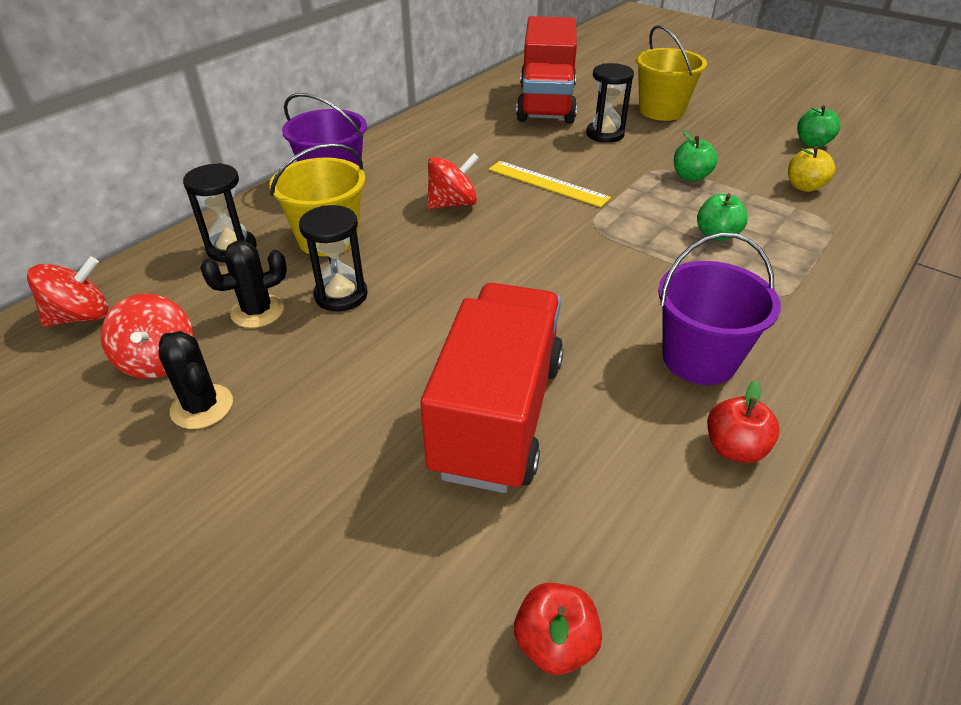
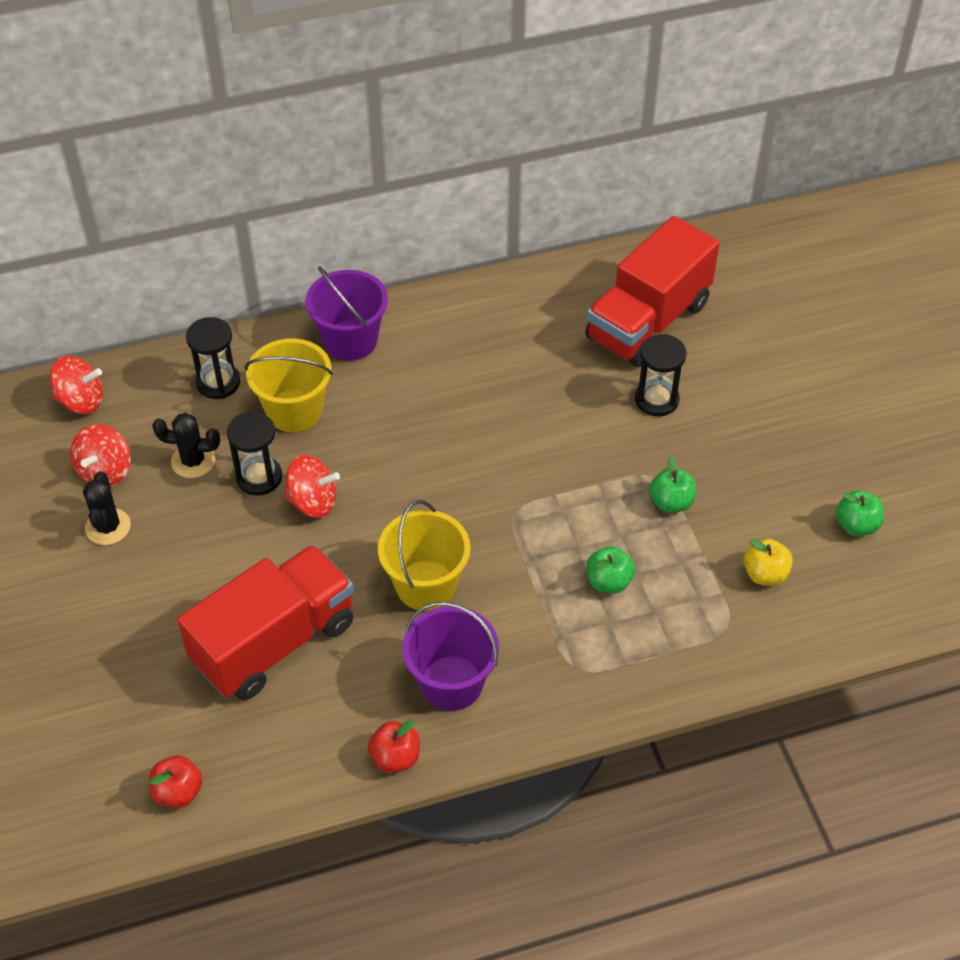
camera: 35 degrees right, 10 degrees up
red spinning top [427,153,479,209] -> red spinning top moved to [284,455,340,518]
yellow ruler [488,161,611,208] -> none
yellow bucket [636,25,707,121] -> yellow bucket moved to [378,500,471,611]

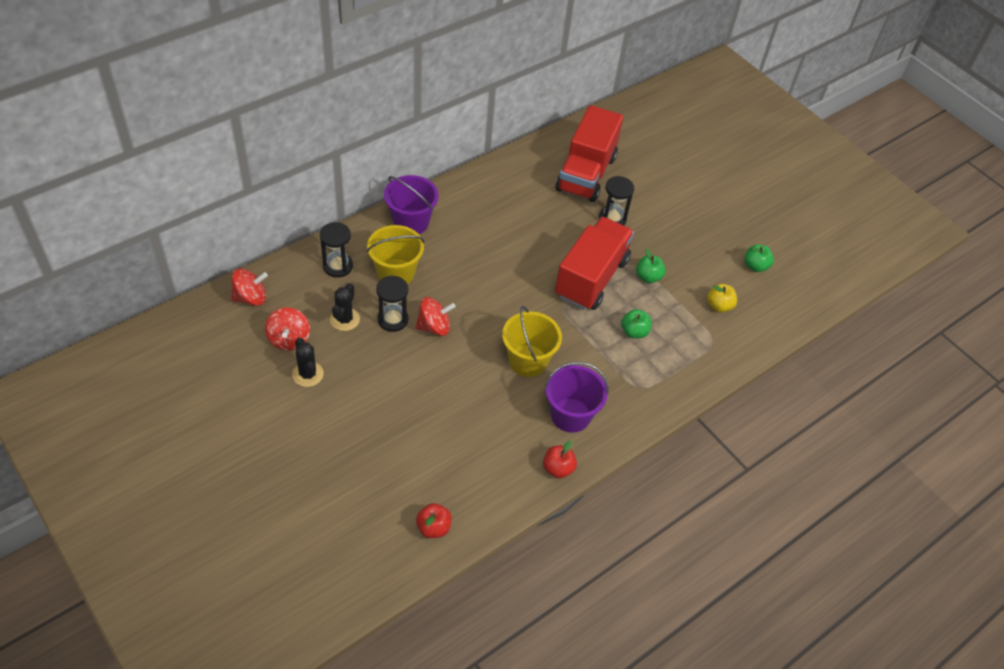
camera: 25 degrees left, 0 degrees up
black cactus [152,413,220,478] -> black cactus turned 60 degrees counterclockwise [330,283,360,331]
red truck [177,544,354,700] -> red truck moved to [555,217,634,310]

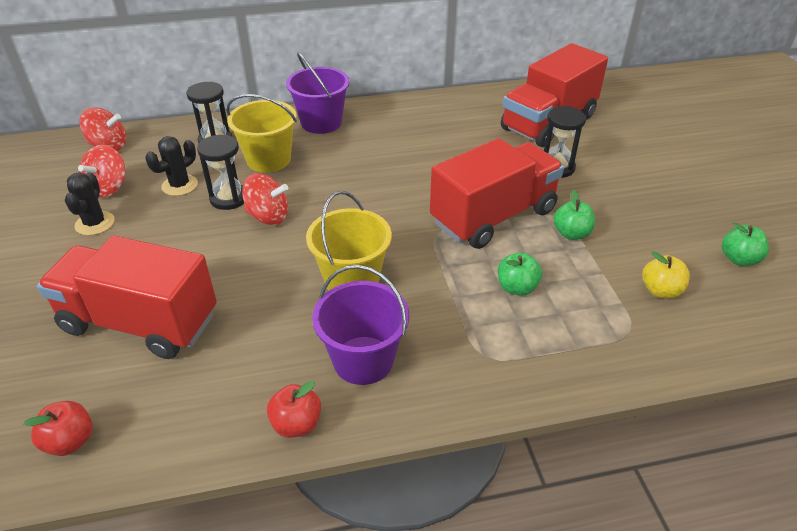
camera: 30 degrees right, 10 degrees down
none -> red truck [37,235,217,359]

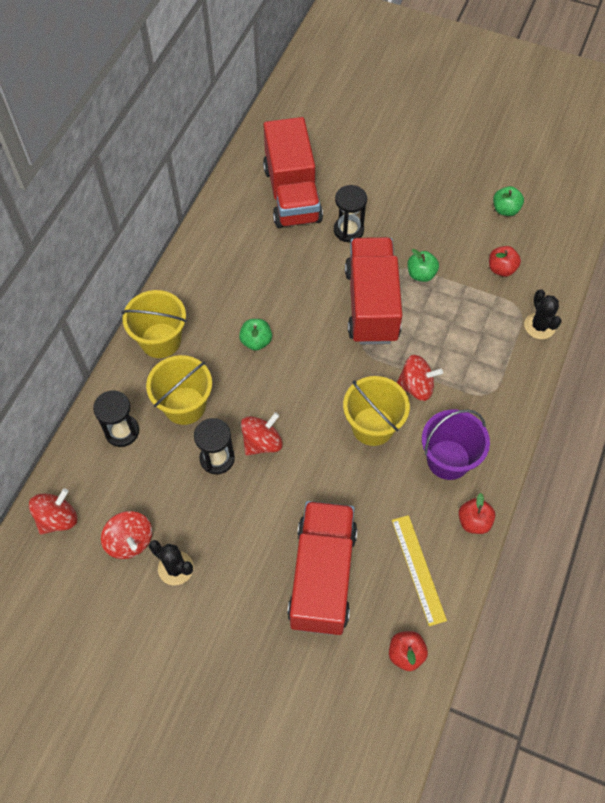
camera: 55 degrees left, 20 degrees up
red truck [37,235,217,359] -> red truck turned 135 degrees clockwise [287,501,357,635]
black cactus [146,136,198,196] -> black cactus moved to [524,289,562,339]
purple bucket [286,53,350,134] -> yellow bucket [121,290,187,358]
green apple [498,253,542,296] -> green apple moved to [239,319,272,351]
yellow apple [642,251,690,298] -> red apple [489,246,521,277]
none -> yellow ruler [392,515,447,626]
none -> red spinning top [396,355,443,401]

